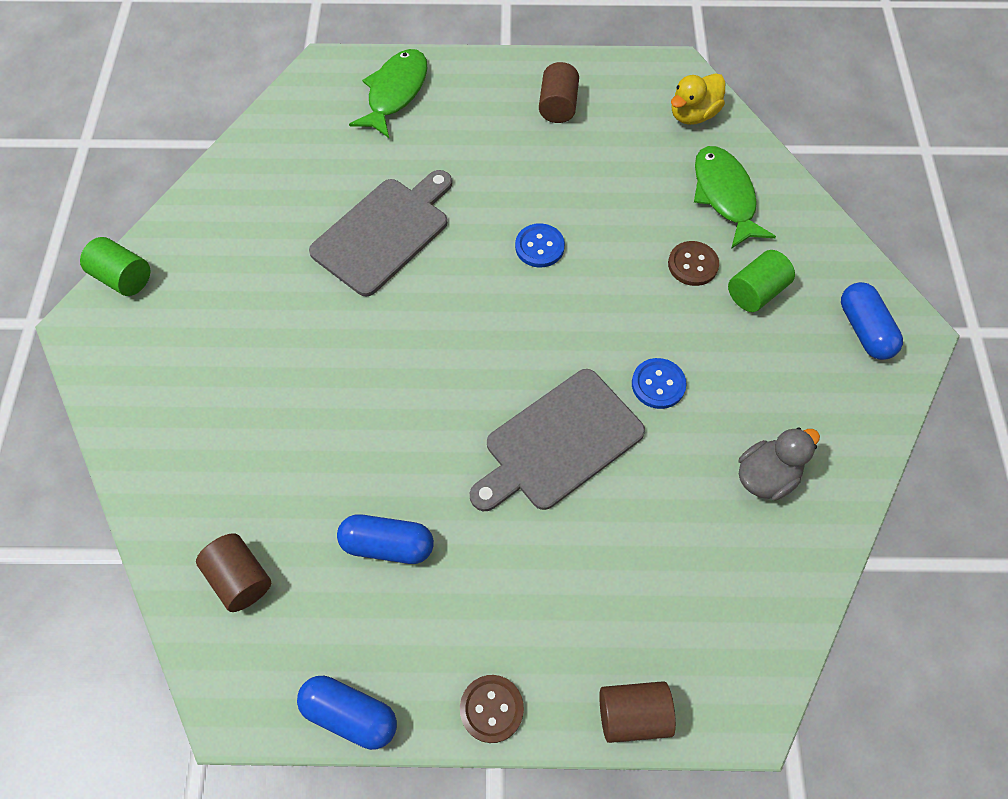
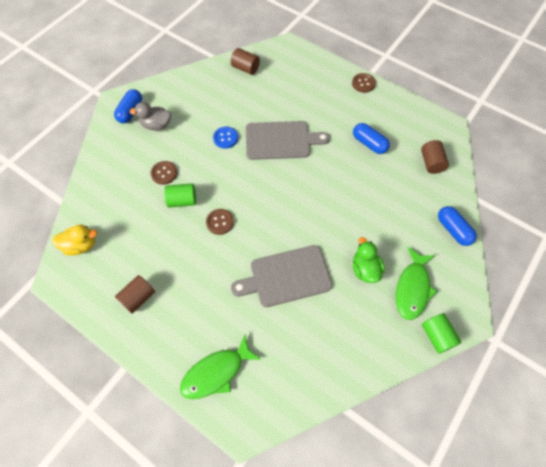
camera: 145 degrees left, 0 degrees up
blue capsule [297,676,397,750] -> blue capsule moved to [438,206,477,246]
blue button [515,223,565,267] -> brown button [206,209,234,235]
brown cylinder [599,681,676,743] -> brown cylinder moved to [231,48,260,75]
green fish [694,146,776,249] -> green fish moved to [396,247,437,320]
green cylinder [728,250,795,312] -> green cylinder moved to [164,183,196,208]
grey duck [739,427,820,501] -> grey duck moved to [130,102,171,131]
none -> green duck [353,237,385,283]

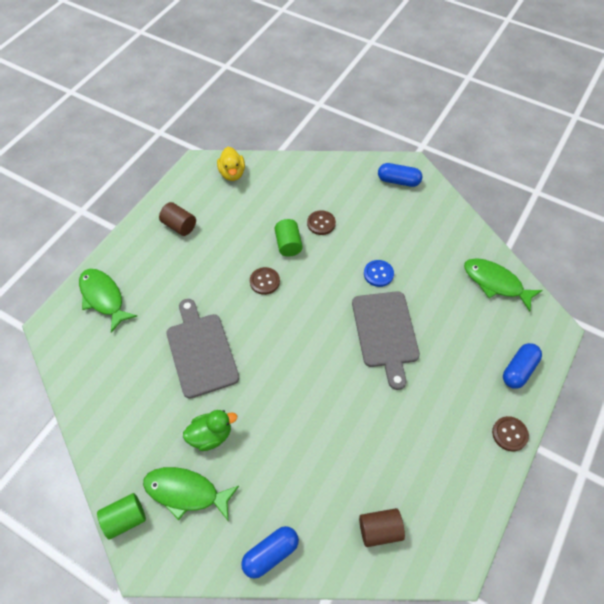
camera: 85 degrees right, 5 degrees down
grey duck [130,102,171,131] -> none
brown cylinder [231,48,260,75] -> green fish [464,258,542,312]
blue capsule [353,123,390,154] -> blue capsule moved to [503,343,542,389]

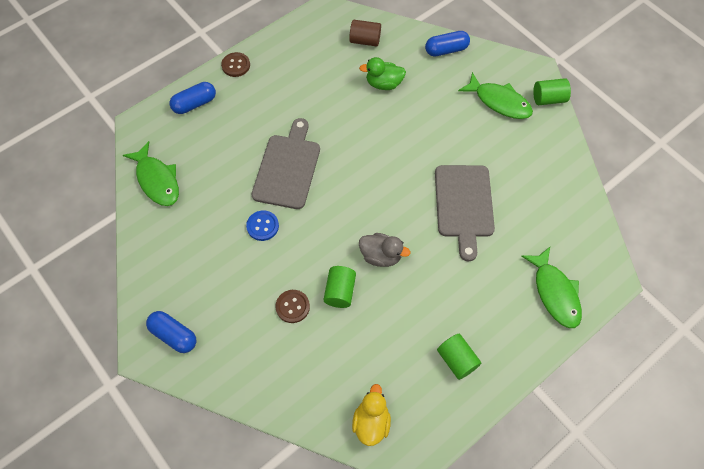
camera: 160 degrees left, 5 degrees up
brown cylinder [159,202,196,236] -> green cylinder [437,334,481,380]
green duck [183,410,237,451] -> green duck moved to [359,57,406,90]
brown button [250,267,280,295] -> grey duck [359,233,410,267]

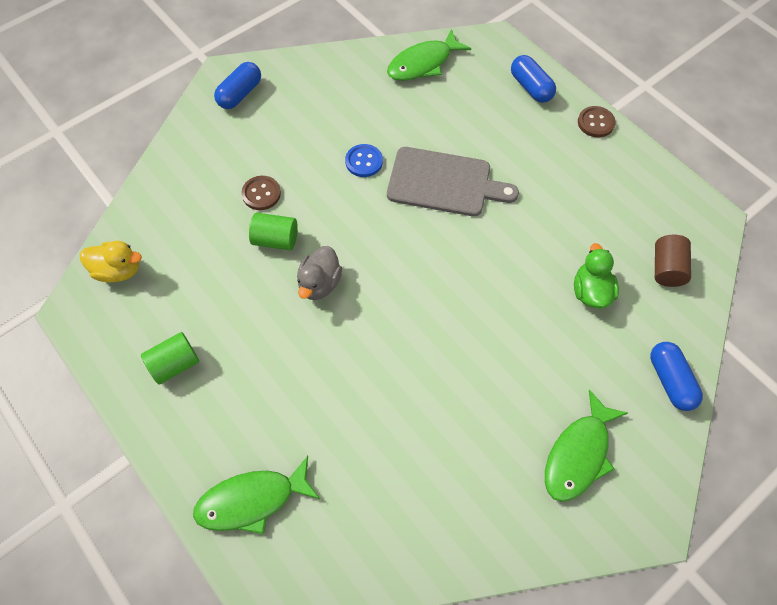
camera: 90 degrees right, 0 degrees up
grey cutting board [435,165,495,261] -> none
green cylinder [533,78,571,105] -> none

